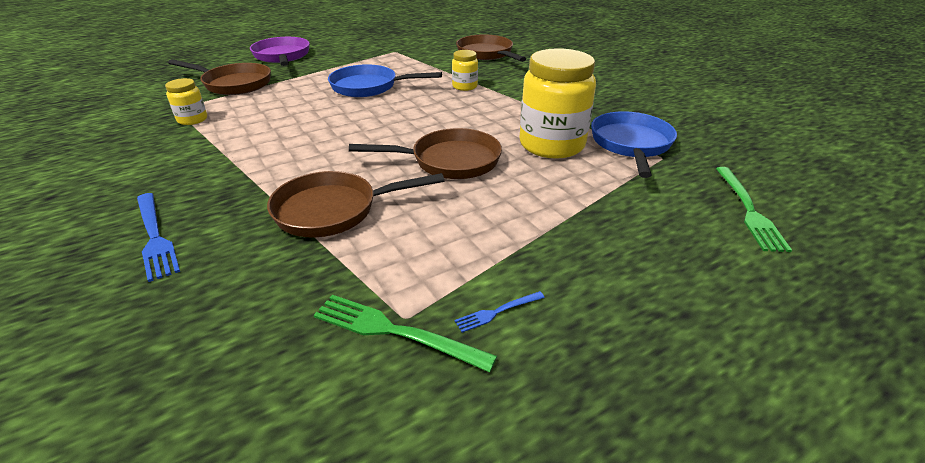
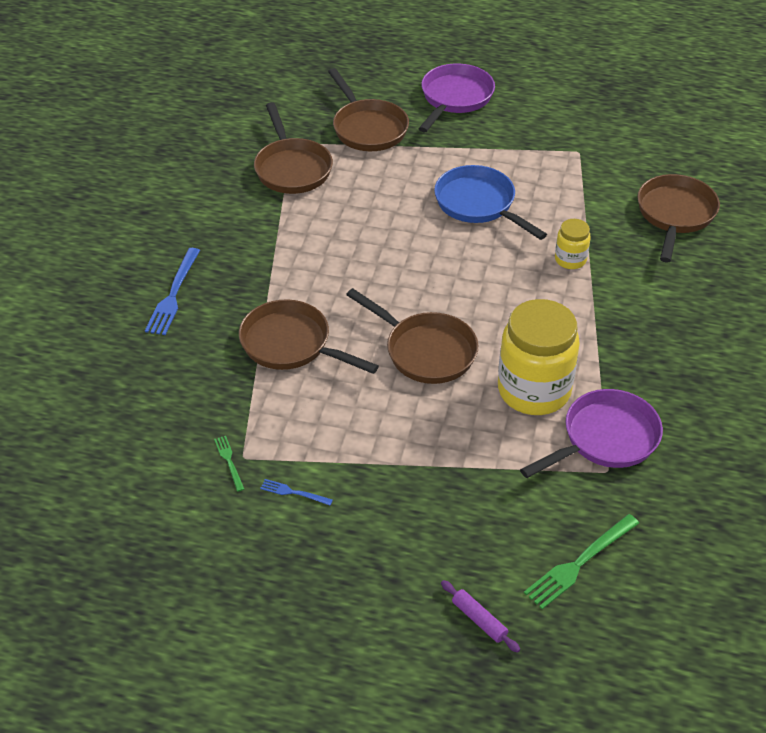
camera: 45 degrees right, 10 degrees up
yellow jar [165,78,207,125] -> brown pan [254,102,333,194]
green fork [314,295,497,372] -> green fork [214,436,244,492], size x0.53
blue pan [591,111,677,178] -> purple pan [520,389,663,478]
none -> purple rolling pin [441,580,520,653]

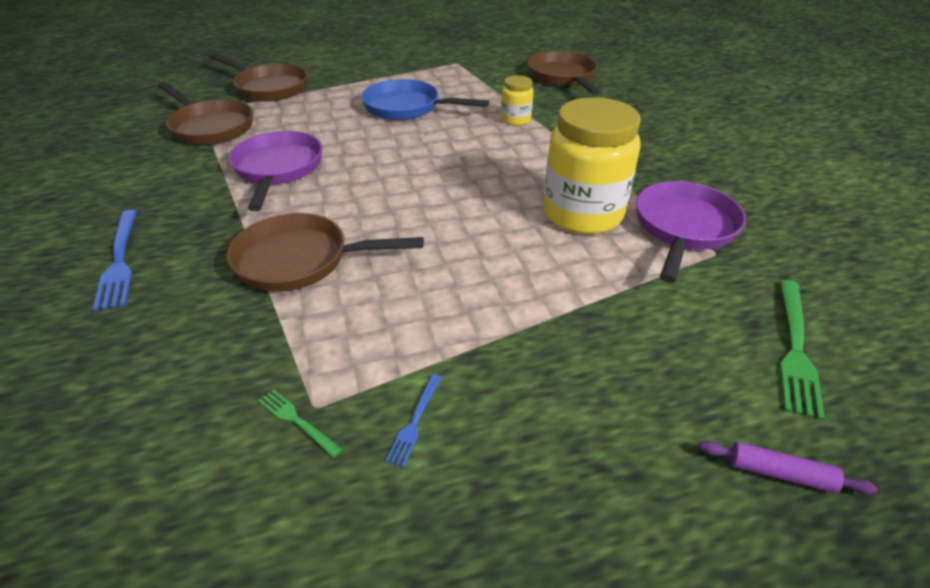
camera: 30 degrees left, 5 degrees down
blue fork [260,479,333,505] -> blue fork turned 60 degrees counterclockwise [385,374,442,468]
brown pan [346,288,478,384] -> none
purple pan [418,64,495,132] -> purple pan moved to [229,131,322,211]

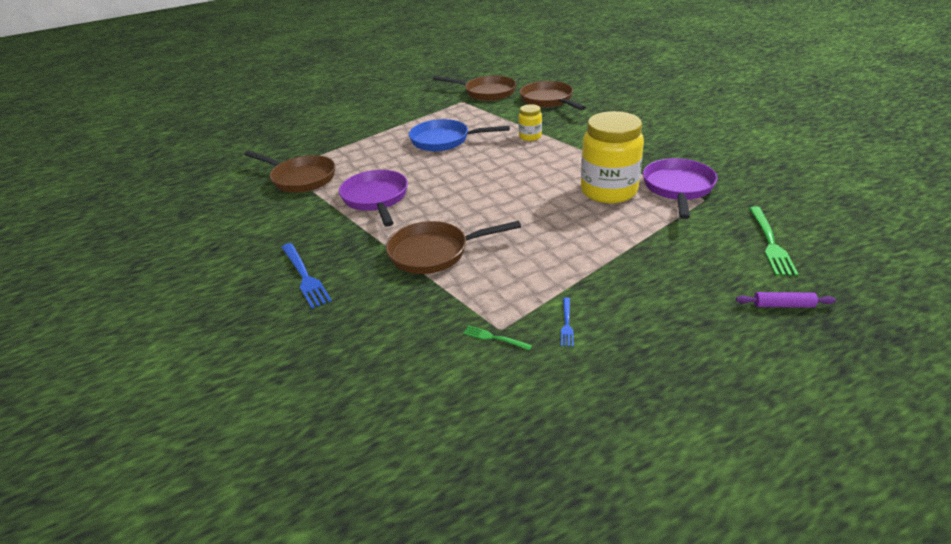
camera: 10 degrees left, 5 degrees down
brown pan [209,53,308,101] -> brown pan moved to [433,75,516,101]

